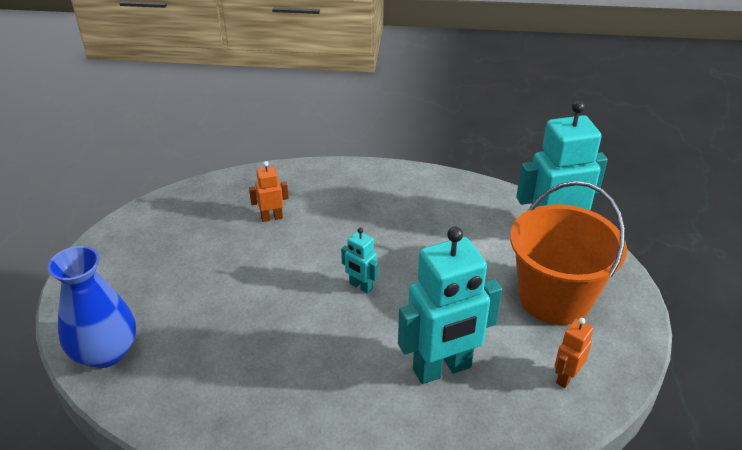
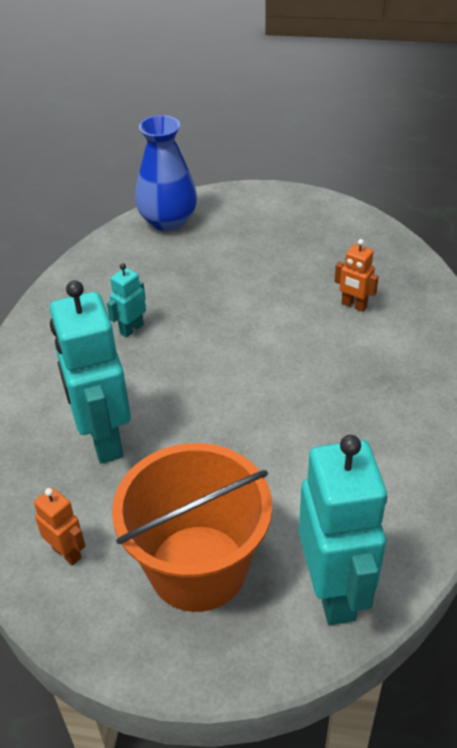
camera: 95 degrees right, 5 degrees up
orange robot [249,161,289,222] -> orange robot turned 135 degrees clockwise [334,239,379,312]
turquoise robot [341,228,378,294] -> turquoise robot moved to [107,263,146,338]

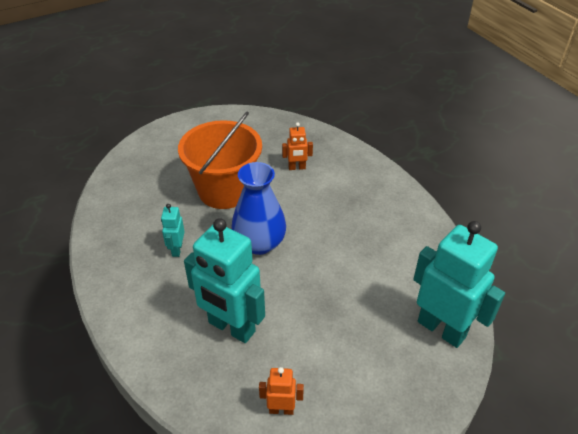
camera: 40 degrees left, 0 degrees up
orange bucket [112,443,272,612] -> orange bucket moved to [178,111,262,209]
blue vase [135,115,197,231] -> blue vase moved to [231,162,286,255]

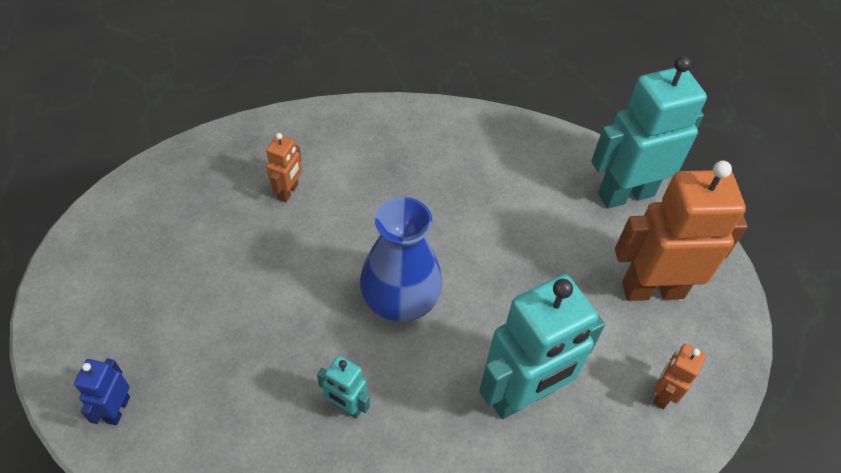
camera: 65 degrees left, 10 degrees up
orange bucket [178,111,262,209] -> none
none -> blue robot [74,358,130,425]
none -> orange robot [615,161,747,301]

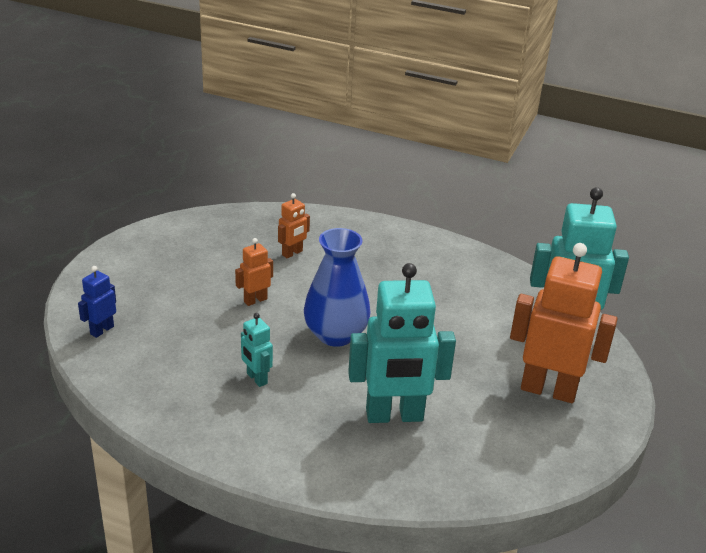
camera: 25 degrees right, 20 degrees down
orange robot [653,344,706,409] -> orange robot moved to [235,238,273,306]

